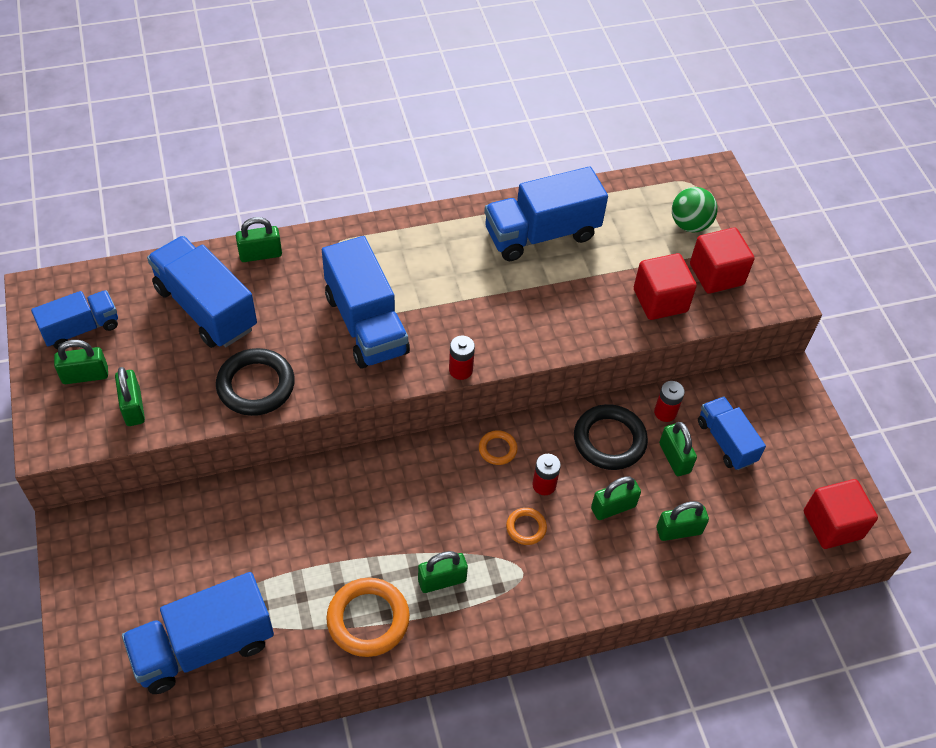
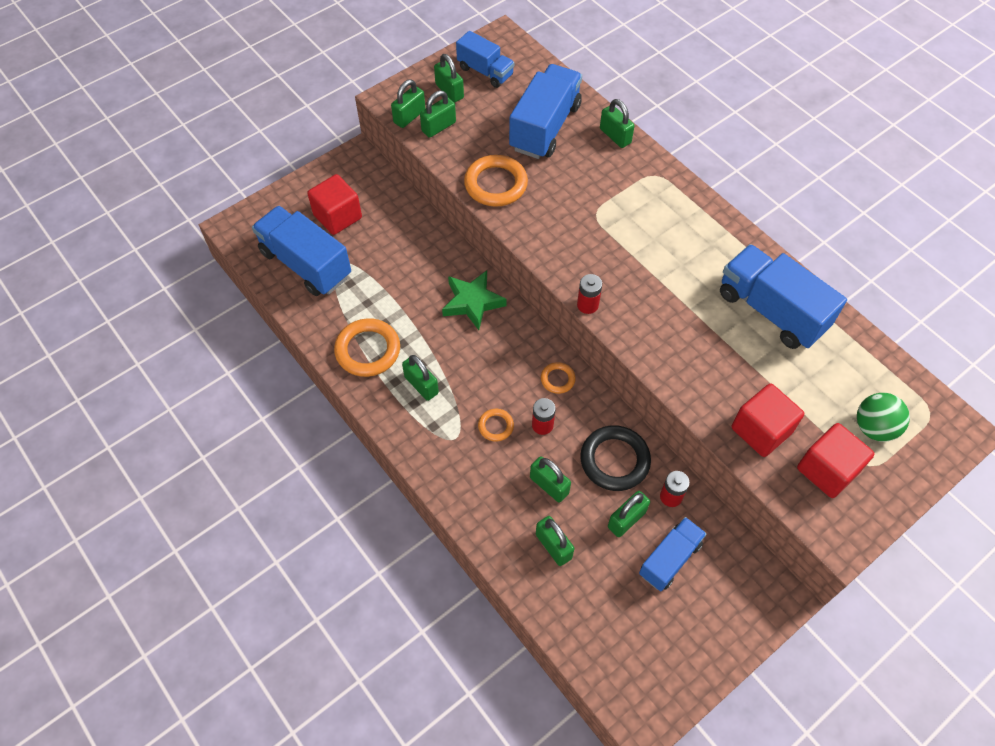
camera: 70 degrees right, 5 degrees up
black ring [216,348,295,416] -> orange ring [464,155,528,207]
blue truck [322,236,410,369] -> none
red cube [804,479,878,549] -> red cube moved to [307,174,362,235]
none -> green padlock [391,80,425,128]
none -> green star [442,271,506,330]

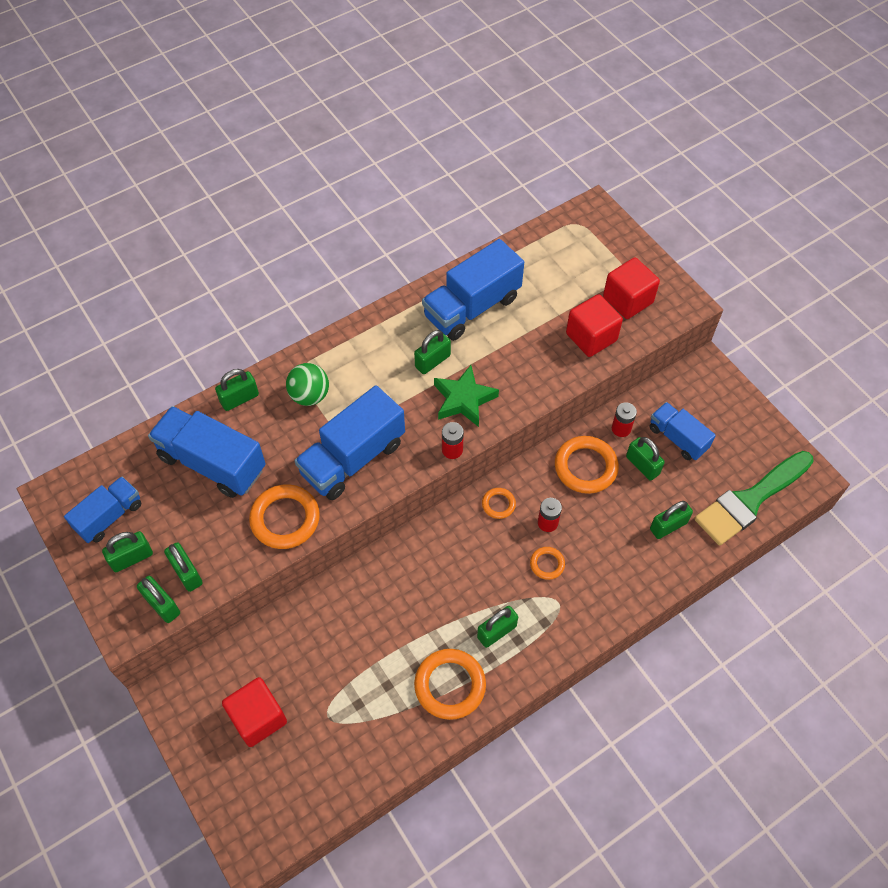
camera: 85 degrees left, 0 degrees up
blue truck [252,206,351,296] -> blue truck moved to [294,385,405,500]
green star [442,271,506,330] -> green star moved to [434,365,499,427]
green padlock [530,456,571,502] -> green padlock moved to [414,330,451,374]
black ring [580,425,651,491] -> orange ring [555,436,619,494]
green ball [857,393,910,442] -> green ball moved to [286,363,329,406]
none -> green brush [694,451,814,546]

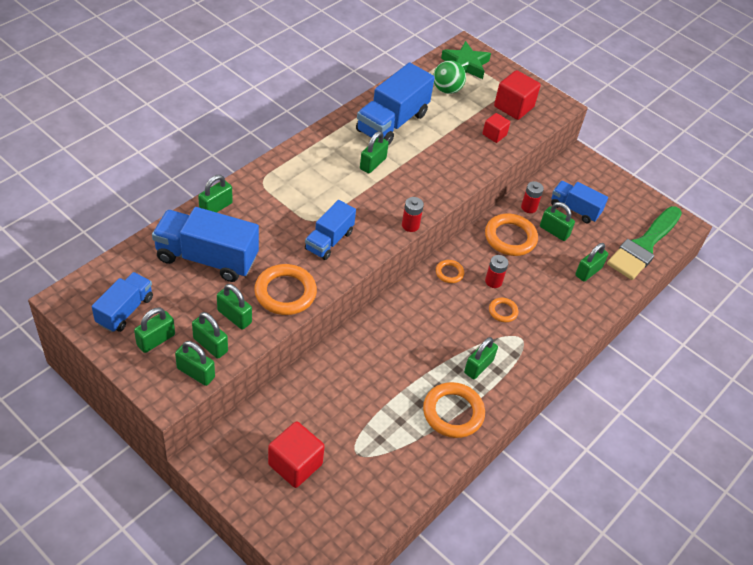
camera: 20 degrees left, 10 degrees down
green ball [286,363,329,406] -> green ball moved to [433,60,466,94]
blue truck [294,385,405,500] -> blue truck [305,200,356,260], size x0.61
green star [434,365,499,427] -> green star moved to [441,41,491,79]
red cube [566,294,623,357] -> red cube [482,113,510,143], size x0.59
none -> green padlock [217,284,252,329]

